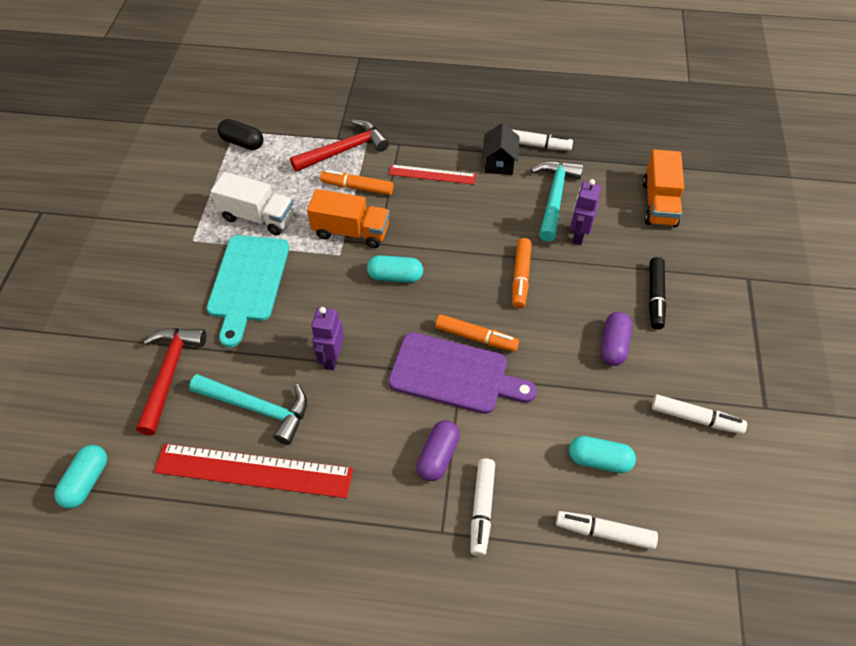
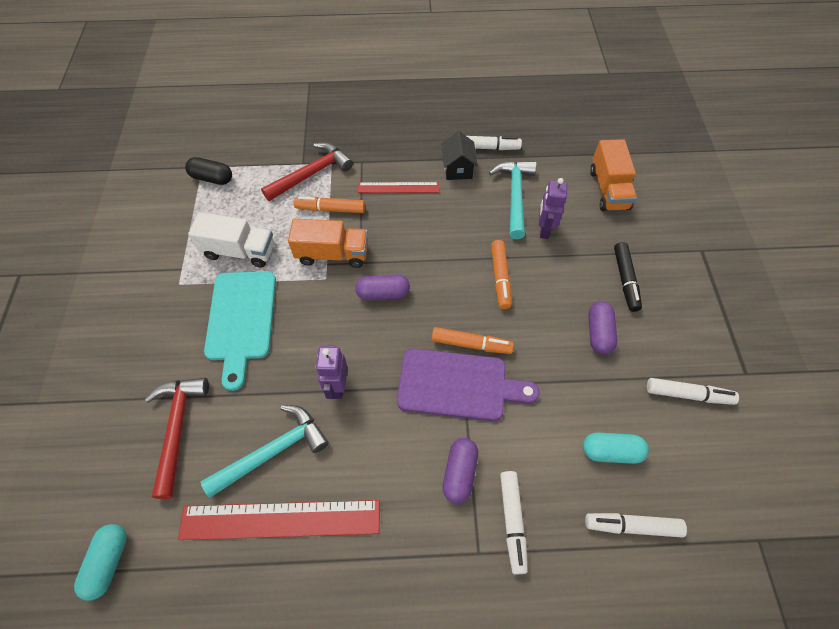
camera: 10 degrees left, 5 degrees up
turquoise hammer [189,374,307,445] -> turquoise hammer turned 45 degrees counterclockwise [200,405,329,498]
turquoise capsule [367,255,423,283] -> purple capsule [355,274,410,300]

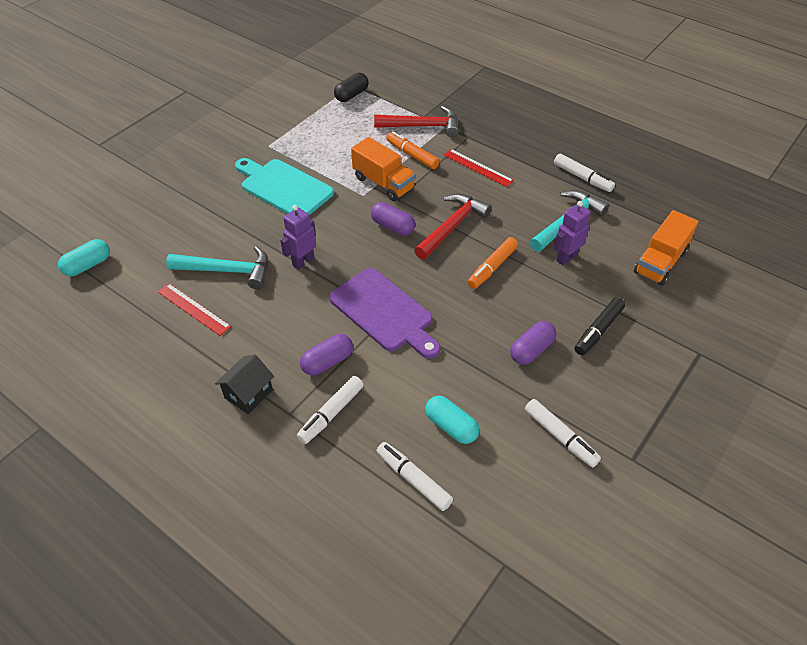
camera: 40 degrees right, 10 degrees down
red hammer [145,378,209,499] -> red hammer moved to [414,194,492,260]
red ruler [178,500,380,540] -> red ruler [158,283,231,336], size x0.57
black capsule [185,157,232,185] -> black capsule turned 75 degrees clockwise [334,73,369,102]
white truck [188,212,274,268] -> none
turquoise cutting board [204,271,276,391] -> turquoise cutting board turned 90 degrees clockwise [235,158,334,215]
orange marker [432,327,514,354] -> none
black house [441,131,478,180] -> black house moved to [215,355,274,414]

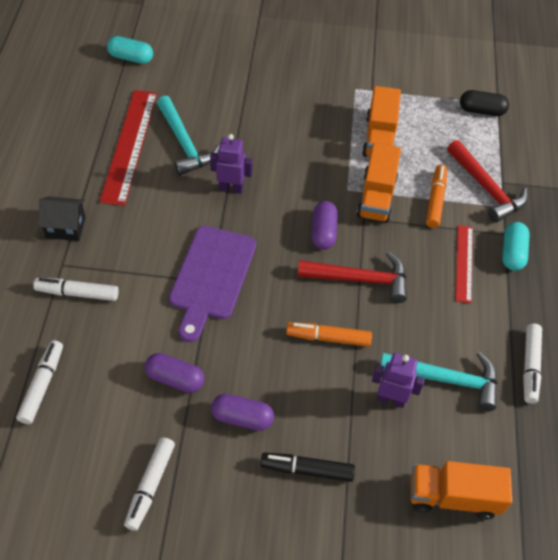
camera: 55 degrees right, 5 degrees up
red ruler [158,283,231,336] -> red ruler [99,90,157,206], size x1.76
turquoise cutting board [235,158,334,215] -> none
purple capsule [300,334,353,376] -> purple capsule moved to [145,353,204,393]
turquoise capsule [425,396,479,444] -> turquoise capsule moved to [502,222,530,271]
none -> orange truck [362,86,401,157]

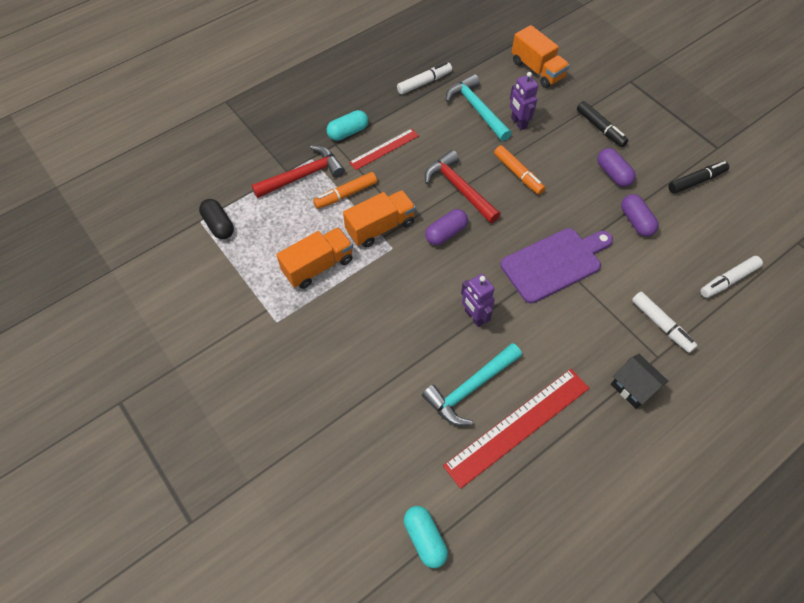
camera: 130 degrees left, 5 degrees up
white marker [124,437,175,531] -> black marker [668,161,729,194]
turquoise hammer [157,95,220,176] -> turquoise hammer turned 150 degrees counterclockwise [422,343,522,426]
red hammer [447,140,528,223] -> red hammer turned 45 degrees clockwise [251,145,345,198]

